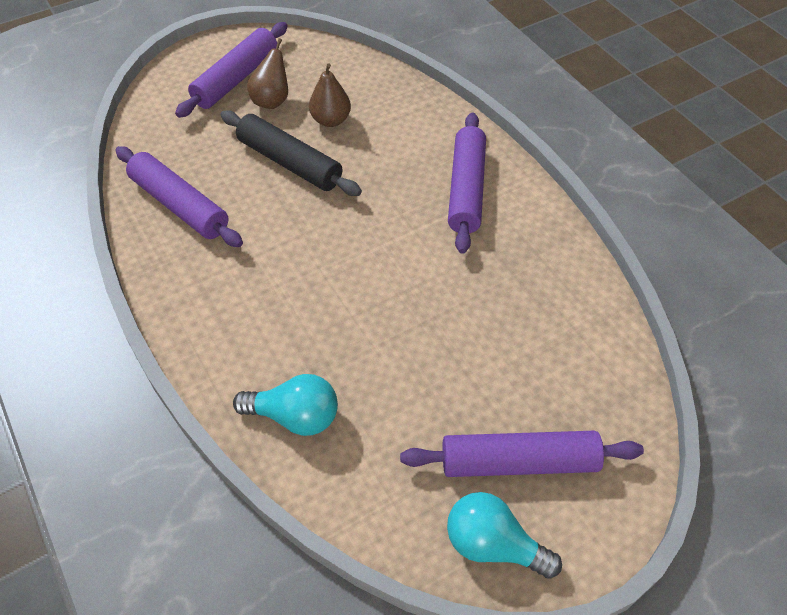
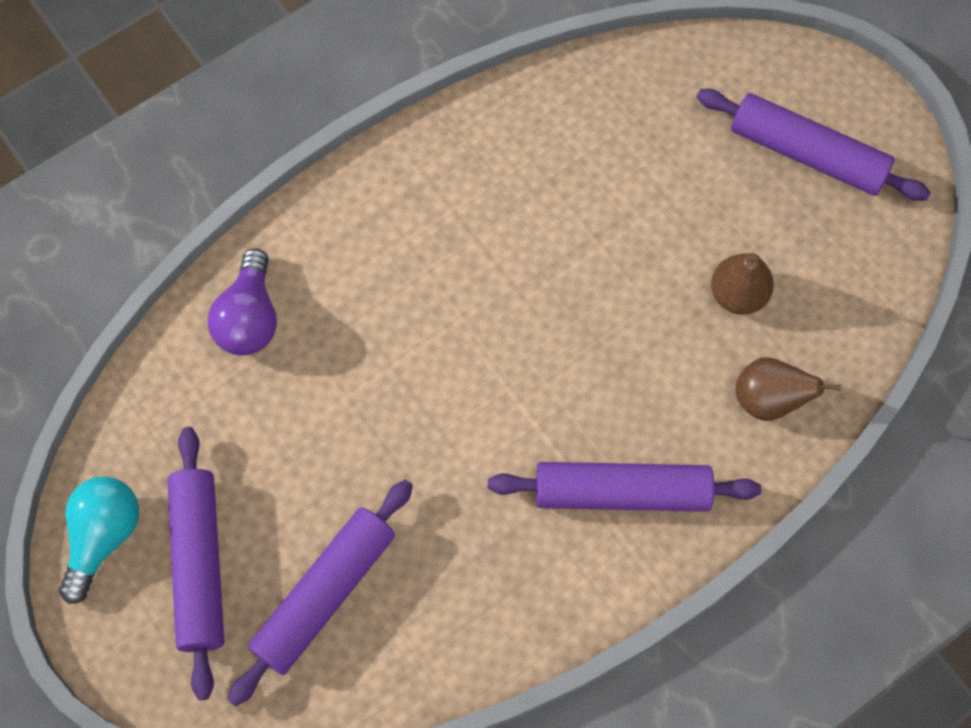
camera: 85 degrees right, 15 degrees up
purple rolling pin [115,146,243,247] -> purple rolling pin moved to [228,480,413,706]
black rolling pin [220,110,362,196] -> none
turquoise light bulb [233,374,338,436] -> purple light bulb [208,248,277,356]
brown pear [247,38,288,109] -> brown pear moved to [735,358,841,421]

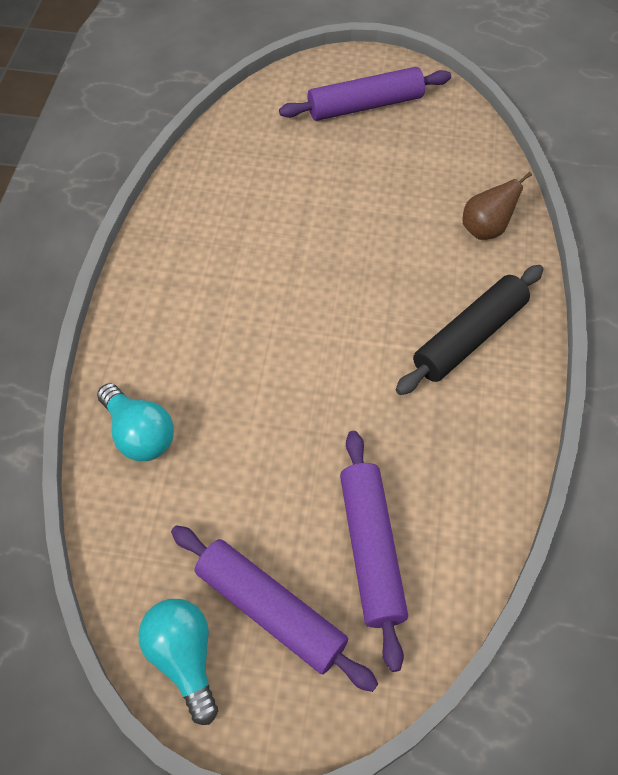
camera: 45 degrees left, 10 degrees down
purple light bulb [208,248,277,356] -> turquoise light bulb [97,383,174,461]
purple rolling pin [488,462,761,512] -> black rolling pin [396,265,544,395]
brown pear [711,253,774,315] -> none

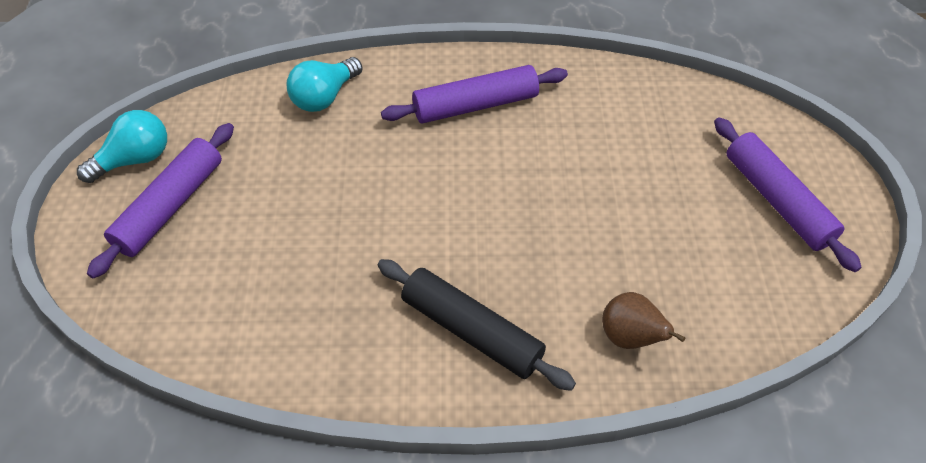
camera: 80 degrees right, 5 degrees down
purple rolling pin [340,431,408,672] -> purple rolling pin moved to [381,65,568,124]

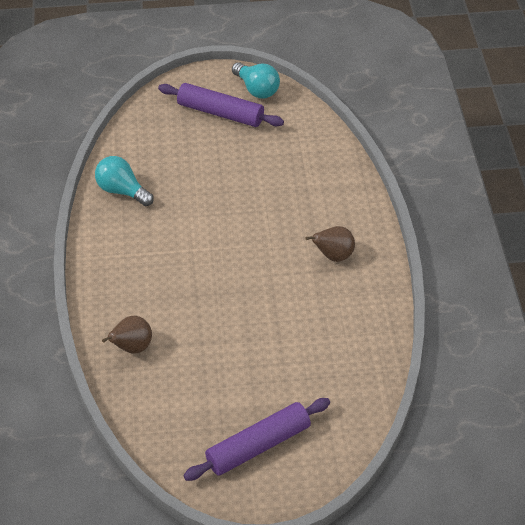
camera: 85 degrees right, 5 degrees down
turquoise light bulb [286,57,362,112] -> turquoise light bulb moved to [95,156,154,206]
black rolling pin [378,259,576,391] -> none
purple rolling pin [381,65,568,124] -> brown pear [305,226,355,262]

